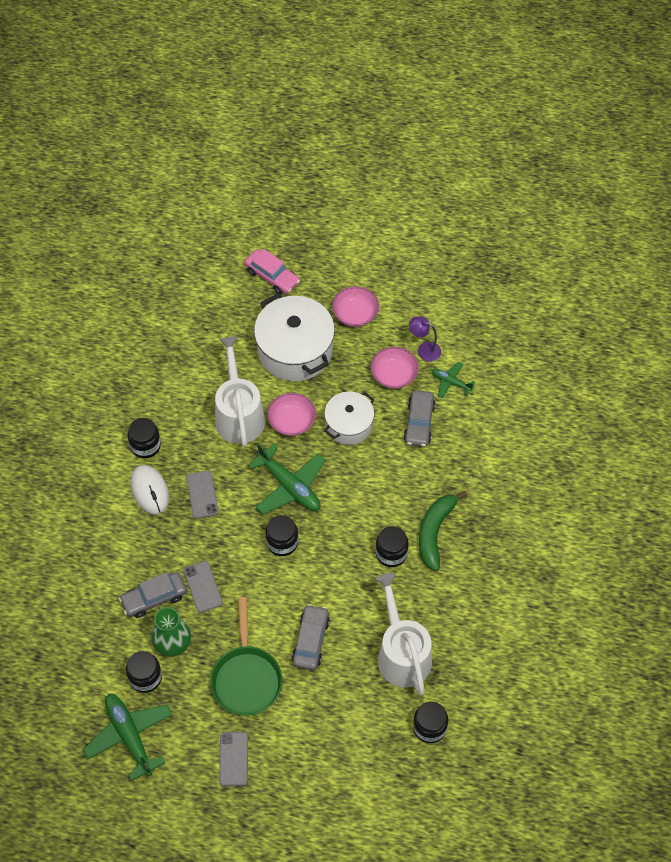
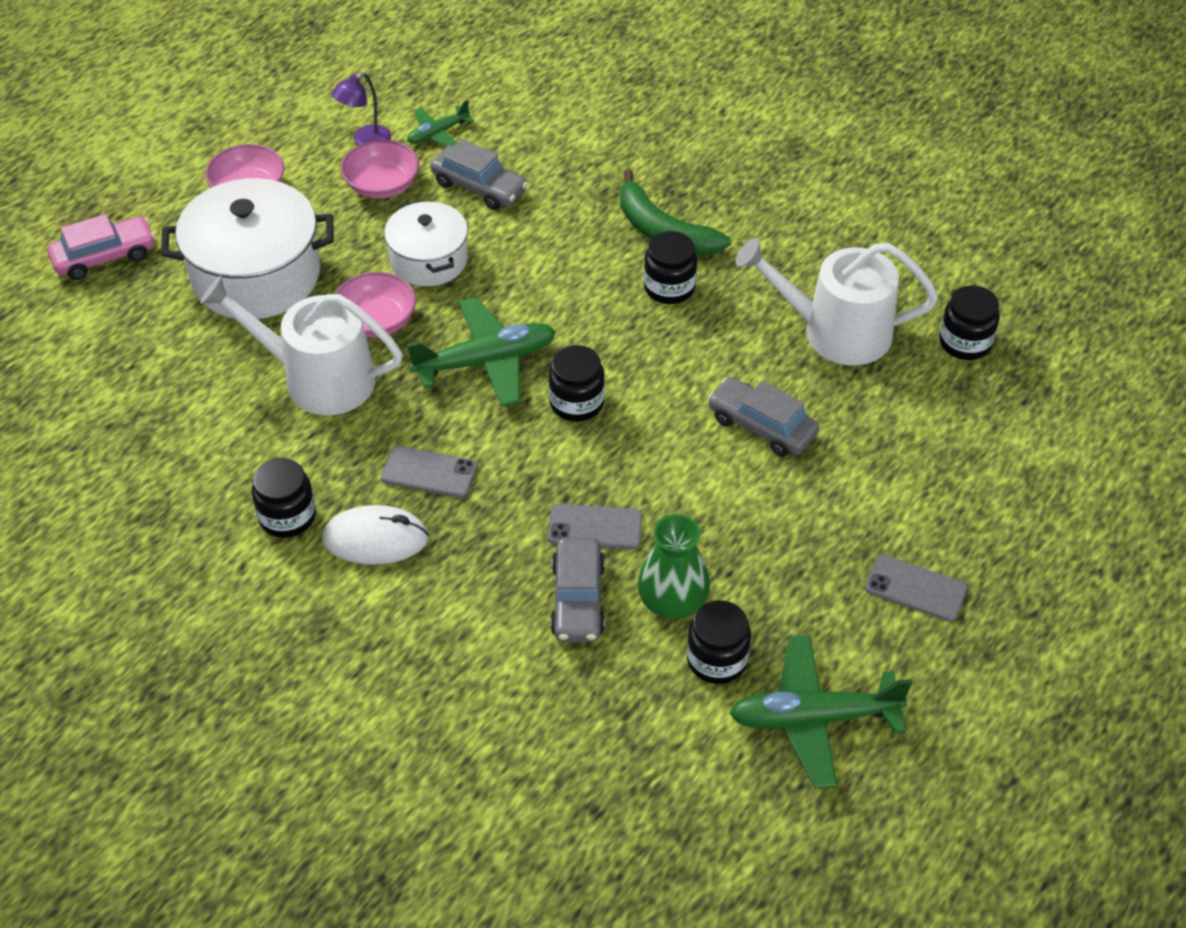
camera: 65 degrees left, 10 degrees down
green pan [210,597,283,716] -> none

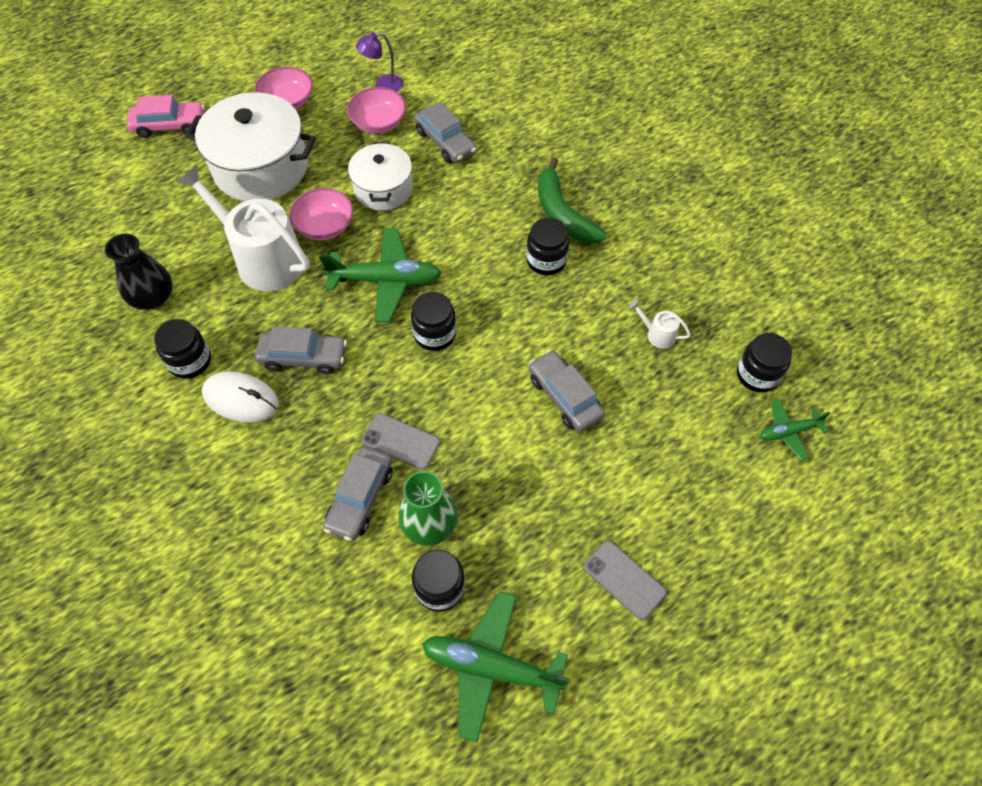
camera: 20 degrees right, 10 degrees up
grey phone [381,446,477,498] -> grey car [255,326,347,374]
green plane [407,100,475,147] -> green plane moved to [760,399,830,461]
white watering can [736,238,938,365] -> white watering can [629,300,691,348], size x0.41
none -> black vase [105,234,173,310]

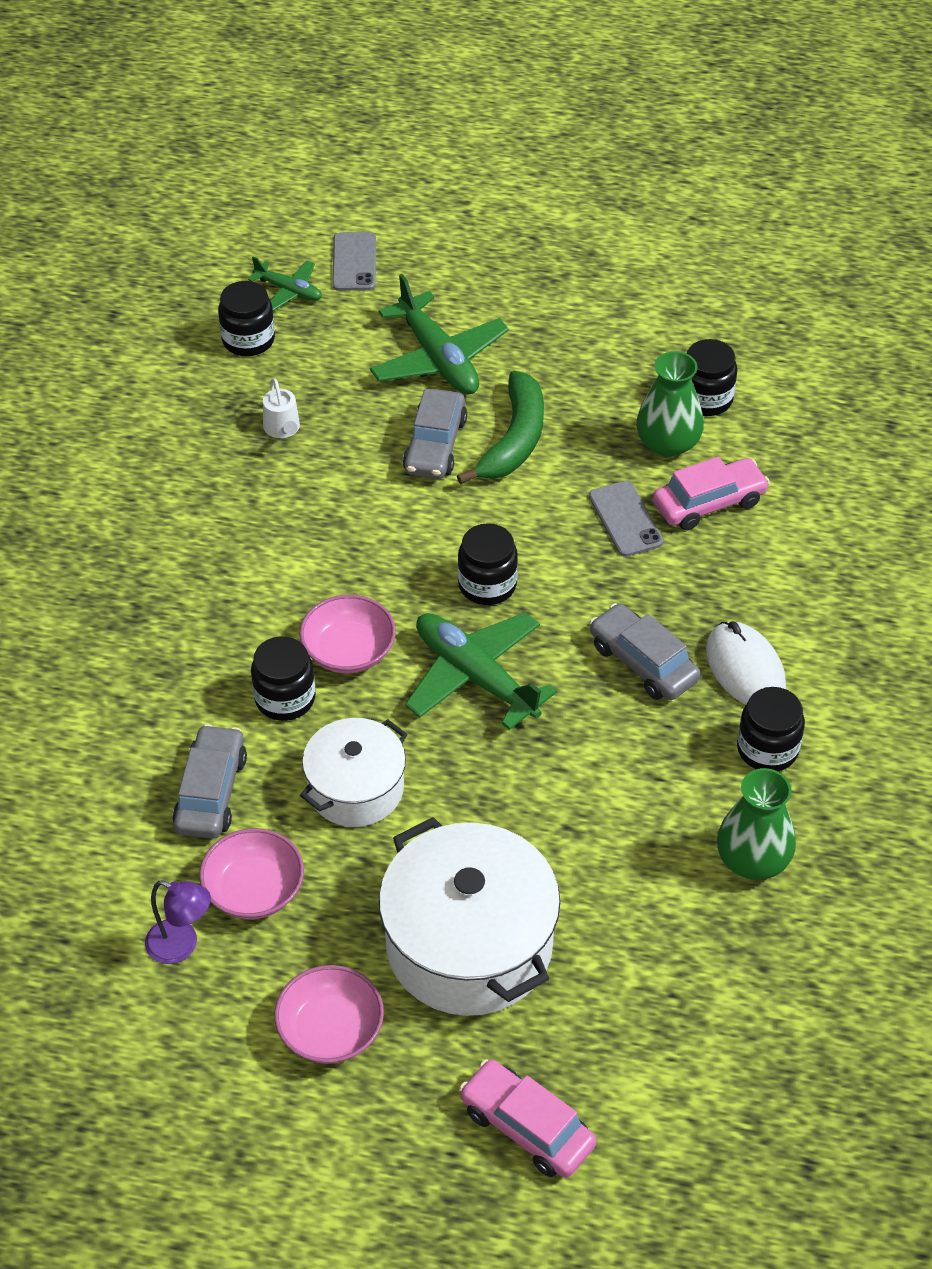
camera: 135 degrees left, 10 degrees down
black vase [105,234,173,310] -> green vase [717,768,796,880]
white watering can [178,165,309,291] -> none
pink bowl [289,188,353,240] -> pink bowl moved to [300,595,396,673]
grey car [323,447,392,541] -> pink car [653,457,770,530]
green plane [422,592,570,743] -> green plane moved to [370,274,509,395]
black jar [526,218,569,275] -> black jar moved to [251,636,315,721]
green banana [538,157,607,244] -> green banana moved to [457,371,544,484]
grey phone [583,541,667,620] -> grey phone moved to [332,232,376,291]

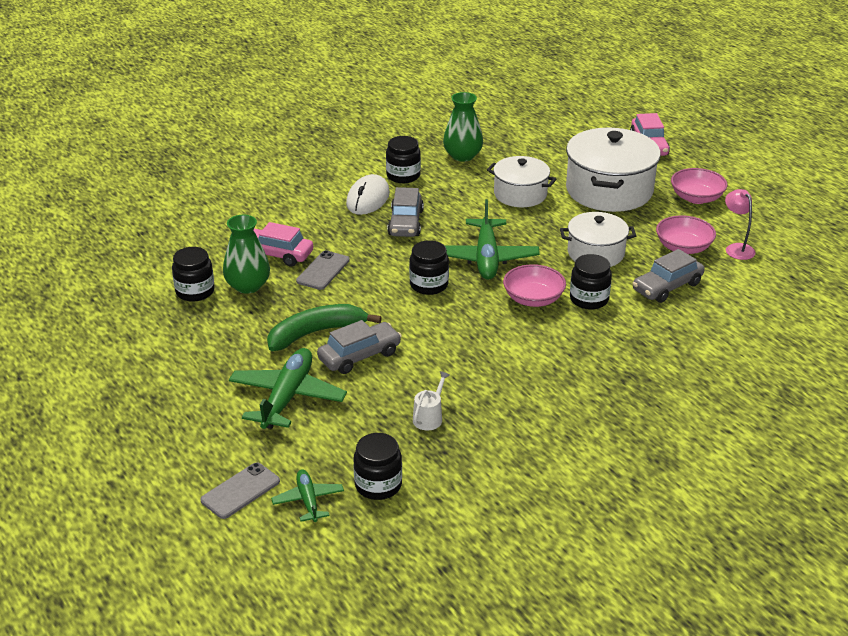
camera: 135 degrees left, 15 degrees down
purple lamp [145,880,211,964] -> pink lamp [725,189,756,260]
none -> white pot [487,156,557,207]

